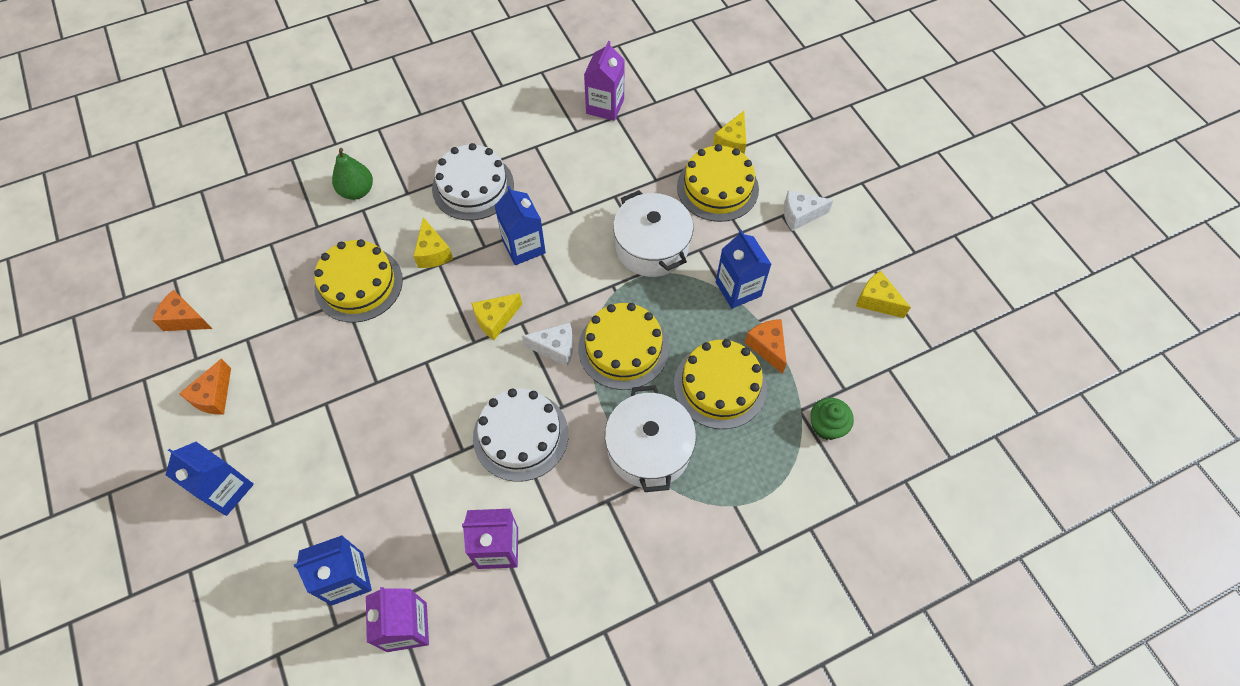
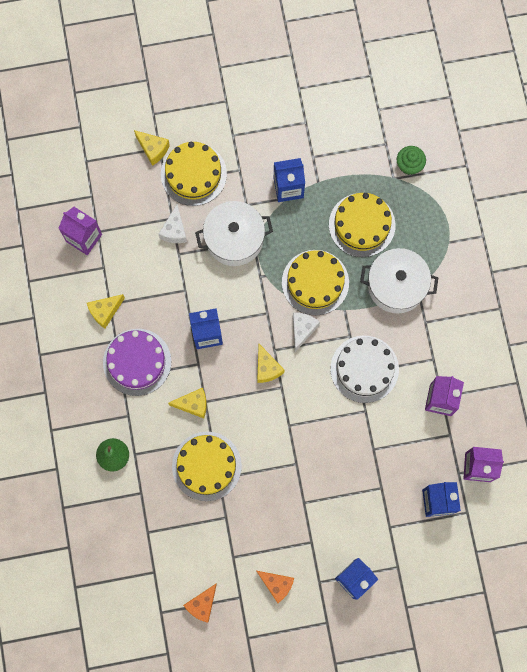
camera: 75 degrees left, 15 degrees up
white cake [432,143,514,220] -> purple cake [103,329,171,396]
orange cheese [745,319,787,374] -> none
white cheese [784,190,834,231] -> white cheese moved to [159,204,187,243]
yellow cheese [856,271,911,318] -> yellow cheese moved to [87,294,125,329]

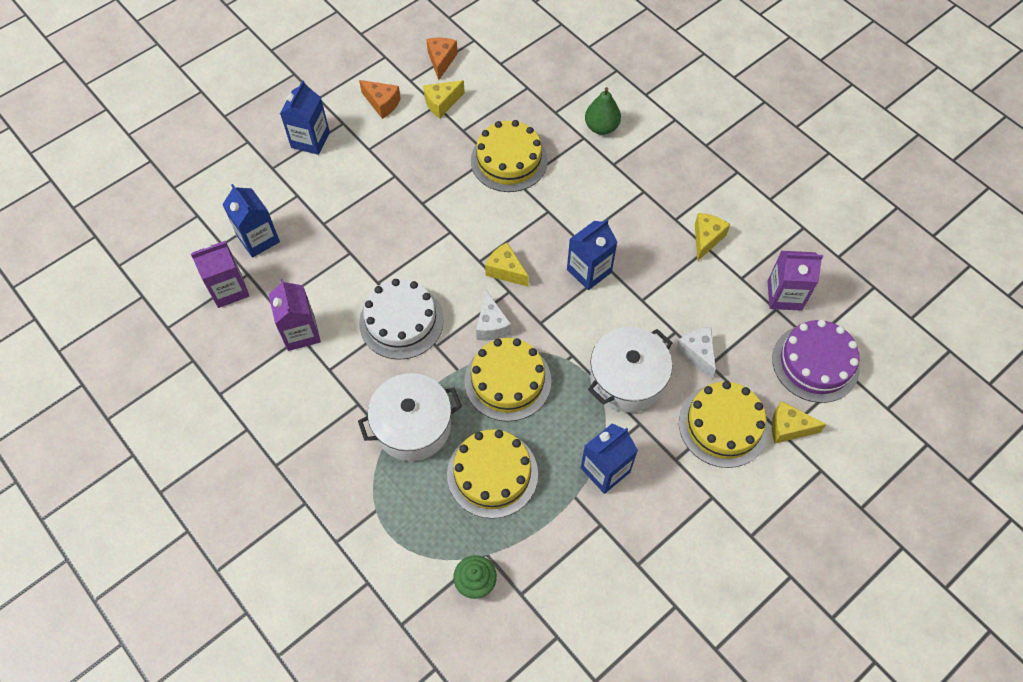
camera: 150 degrees right, 15 degrees down
purple cake [103,329,171,396] -> purple cake moved to [772,320,860,403]
yellow cheese [168,388,207,418] -> yellow cheese moved to [423,80,465,118]
orange cheese [257,571,294,603] -> orange cheese turned 150 degrees counterclockwise [359,80,401,119]

